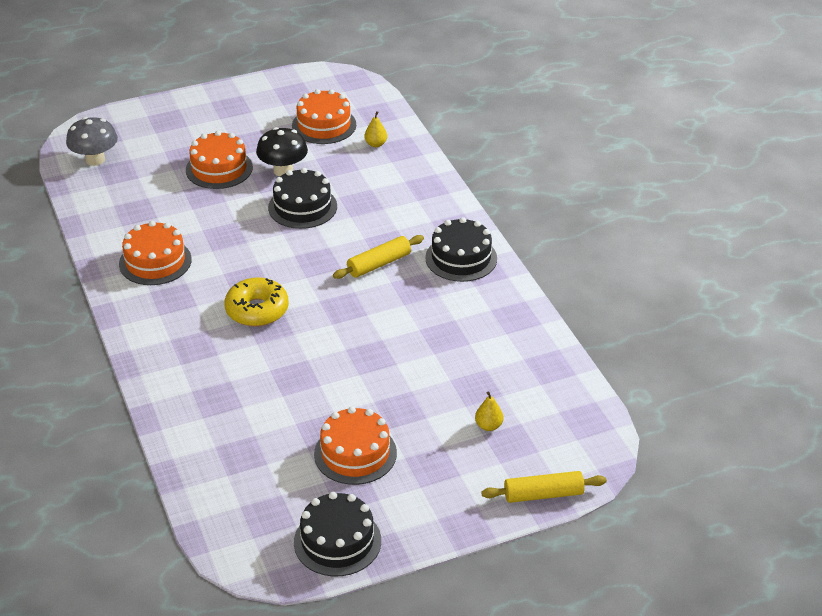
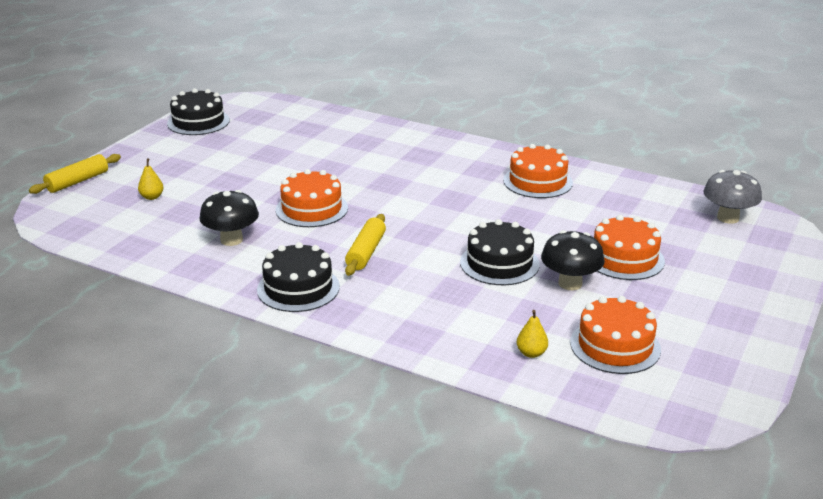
camera: 140 degrees right, 10 degrees down
yellow donut [224,277,289,327] -> none
orange cake [314,406,397,485] -> orange cake moved to [276,169,348,227]
none -> black mushroom [199,190,259,246]

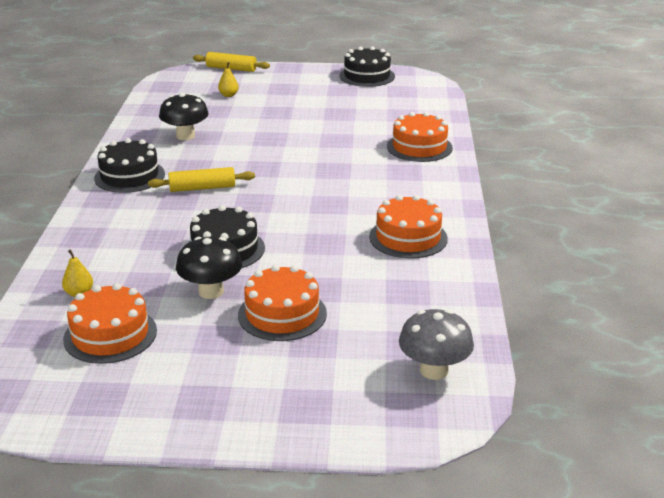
camera: 65 degrees right, 0 degrees up
orange cake [276,169,348,227] -> orange cake moved to [387,112,453,162]

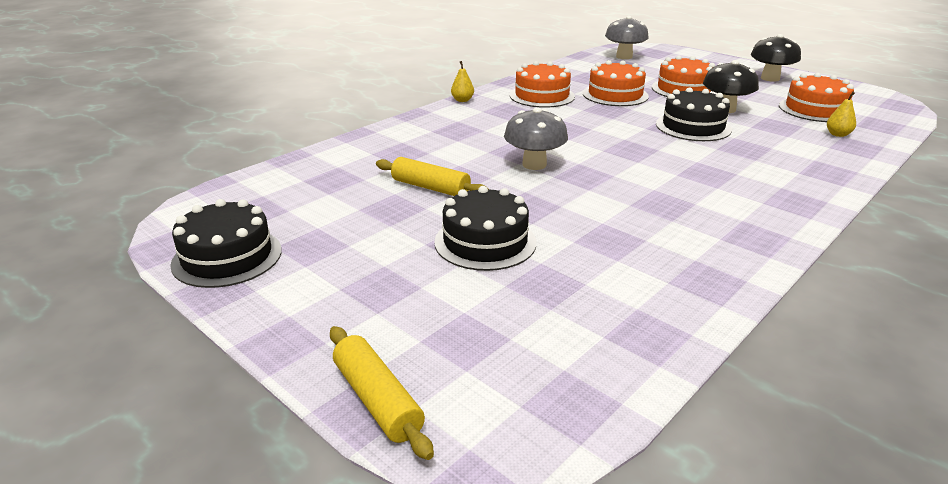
camera: 140 degrees left, 0 degrees up
black cake [94,138,165,193] -> black cake moved to [434,186,536,271]
yellow rolling pin [148,167,255,192] -> yellow rolling pin moved to [376,157,489,196]
black mushroom [159,93,209,140] -> black mushroom moved to [751,34,801,82]
yellow pear [218,62,239,97] -> yellow pear moved to [451,61,474,102]
orange cake [387,112,453,162] -> orange cake moved to [583,60,649,106]
none -> grey mushroom [504,107,568,170]

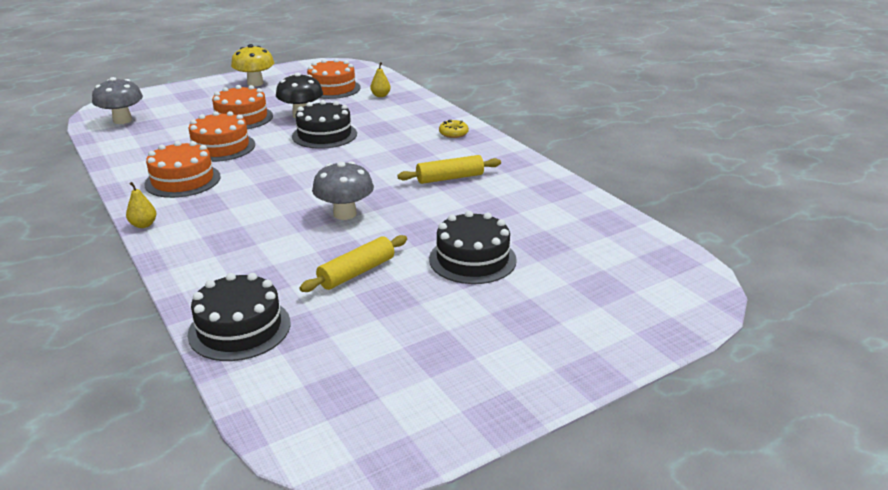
camera: 75 degrees left, 0 degrees up
black cake [170,199,282,288] -> black cake moved to [188,273,290,361]
yellow rolling pin [330,326,434,460] -> yellow rolling pin moved to [397,155,501,184]
black mushroom [751,34,801,82] -> yellow mushroom [231,44,274,86]
none -> yellow donut [439,120,469,138]

